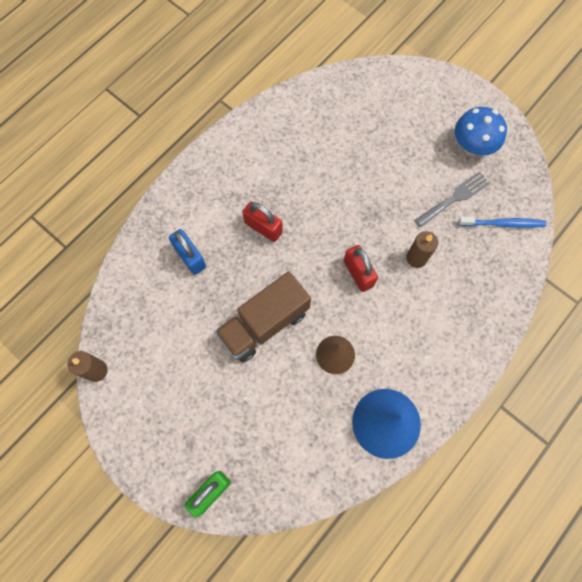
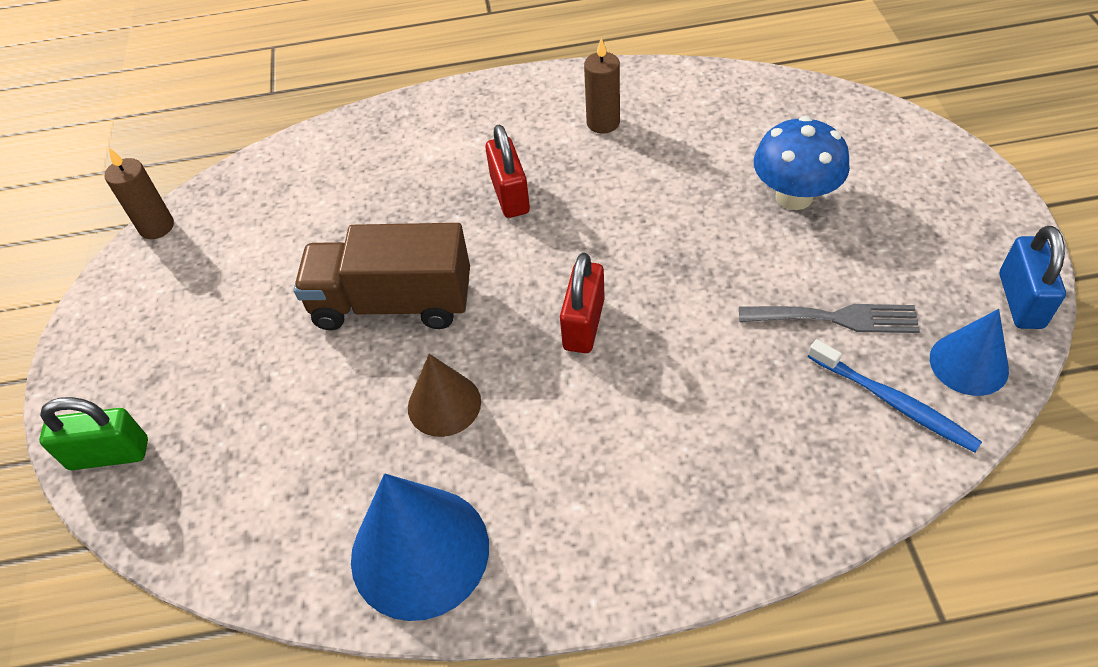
camera: 45 degrees right, 20 degrees down
blue padlock [169,229,206,275] -> blue padlock moved to [1000,226,1066,329]
brown candle [406,231,438,268] -> brown candle moved to [584,38,620,134]
blue mushroom [455,107,507,155] -> blue mushroom moved to [754,116,850,210]
none -> blue cone [930,309,1009,396]

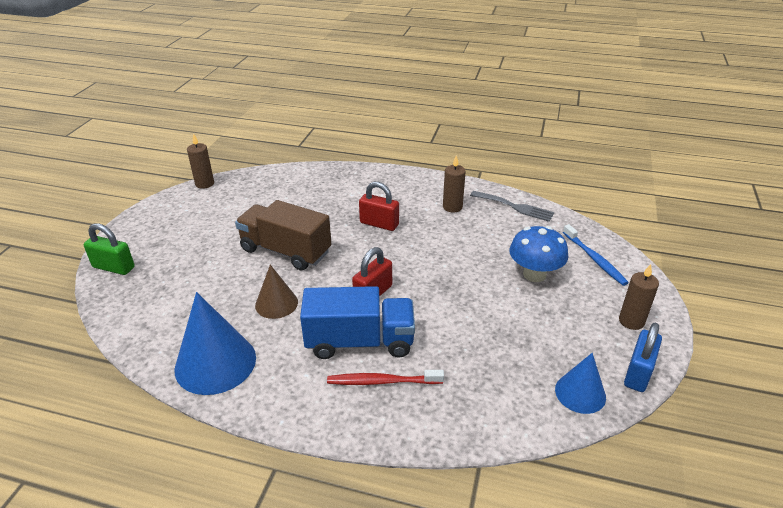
camera: 20 degrees right, 15 degrees down
red padlock [485,125,530,218] -> red padlock turned 75 degrees counterclockwise [359,182,399,231]
grey fork [739,304,920,333] -> grey fork moved to [470,191,554,222]
blue toothbrush [808,339,982,452] -> blue toothbrush moved to [563,224,629,286]
none -> blue truck [300,286,415,359]
none -> red toothbrush [327,370,444,385]
none -> brown candle [619,264,659,330]

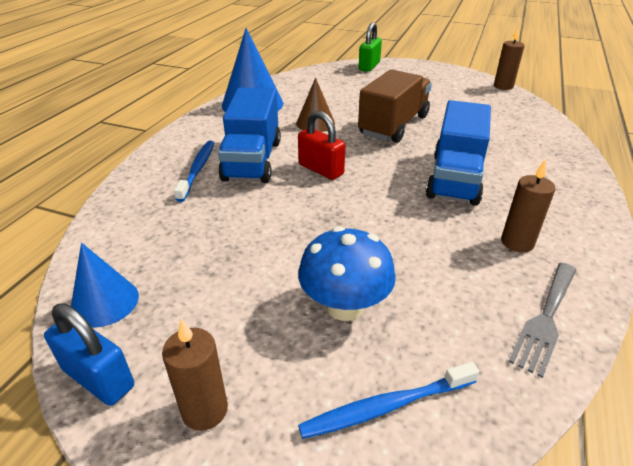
camera: 95 degrees right, 0 degrees up
red toothbrush [327,370,444,385] -> blue toothbrush [174,141,214,202]
red padlock [359,182,399,231] -> blue truck [426,100,491,206]

